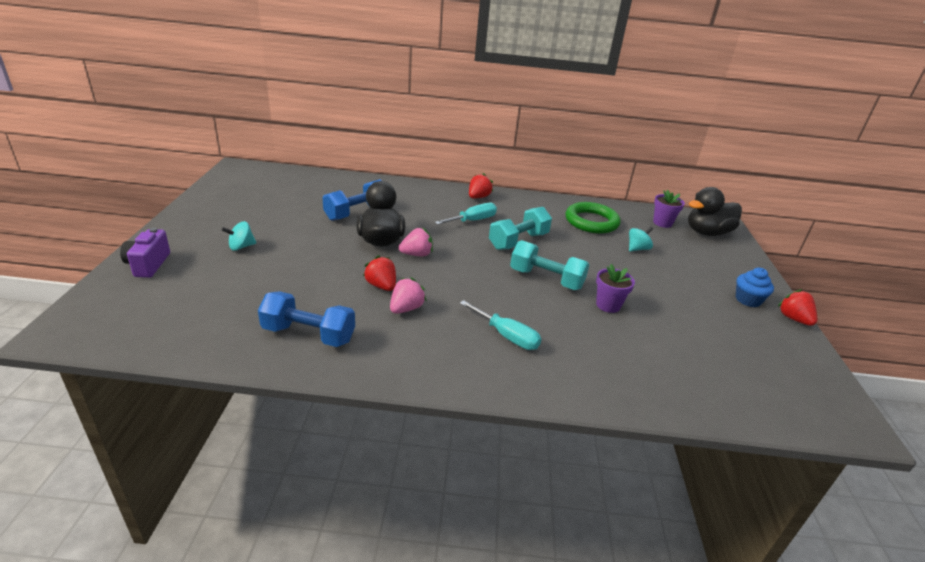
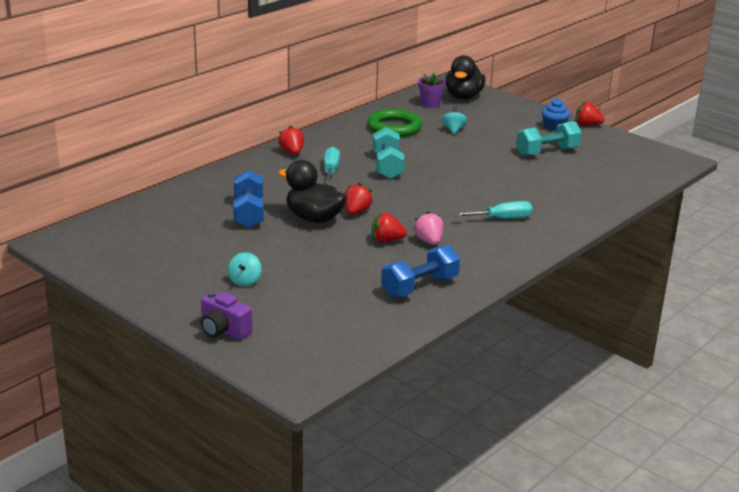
camera: 50 degrees left, 5 degrees down
pink strawberry [399,228,433,256] -> red strawberry [345,183,373,215]
turquoise dumbbell [510,240,590,290] -> turquoise dumbbell moved to [516,121,582,156]
purple flower pot [596,264,635,313] -> none

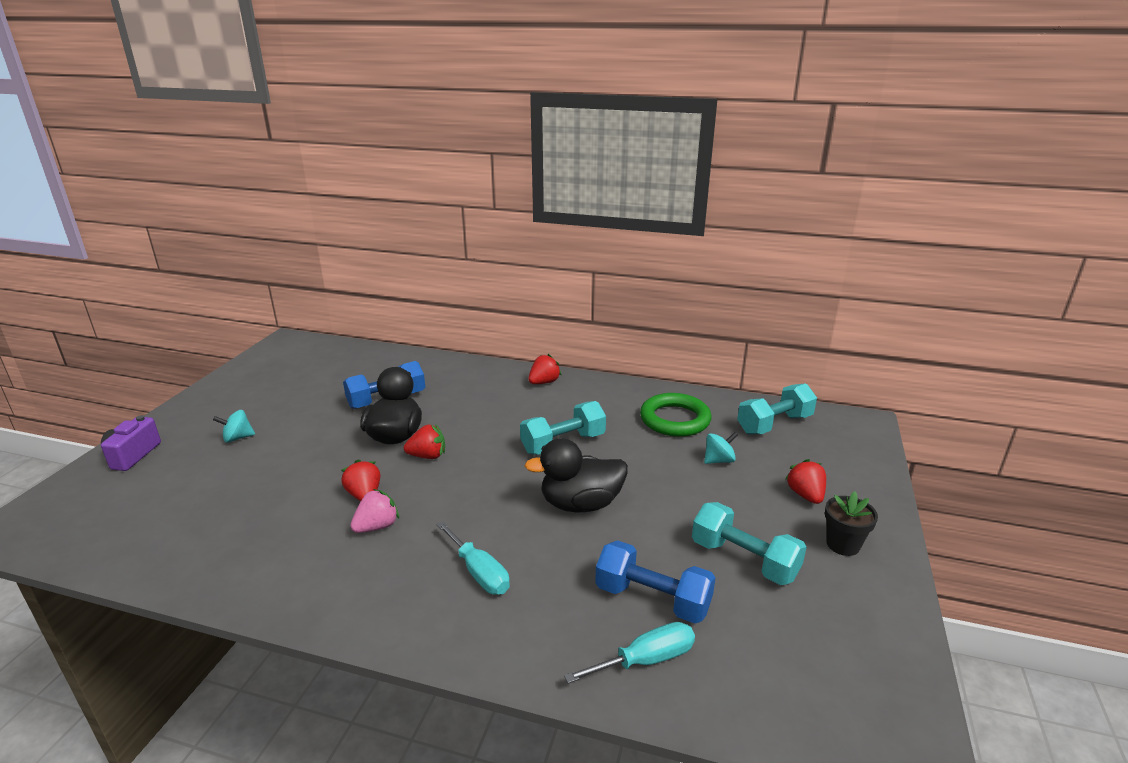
camera: 65 degrees right, 0 degrees up
turquoise screwdriver [324,147,340,184] -> turquoise screwdriver moved to [564,622,695,684]
blue dumbbell [381,245,460,298] -> blue dumbbell moved to [595,540,716,624]
purple flower pot [418,73,446,108] -> turquoise dumbbell [737,383,817,434]
black duck [445,55,486,99] -> black duck moved to [525,438,628,512]
blue cupcake [542,98,570,131] -> black flower pot [825,491,878,556]
red strawberry [576,101,604,126] -> red strawberry moved to [785,459,826,504]

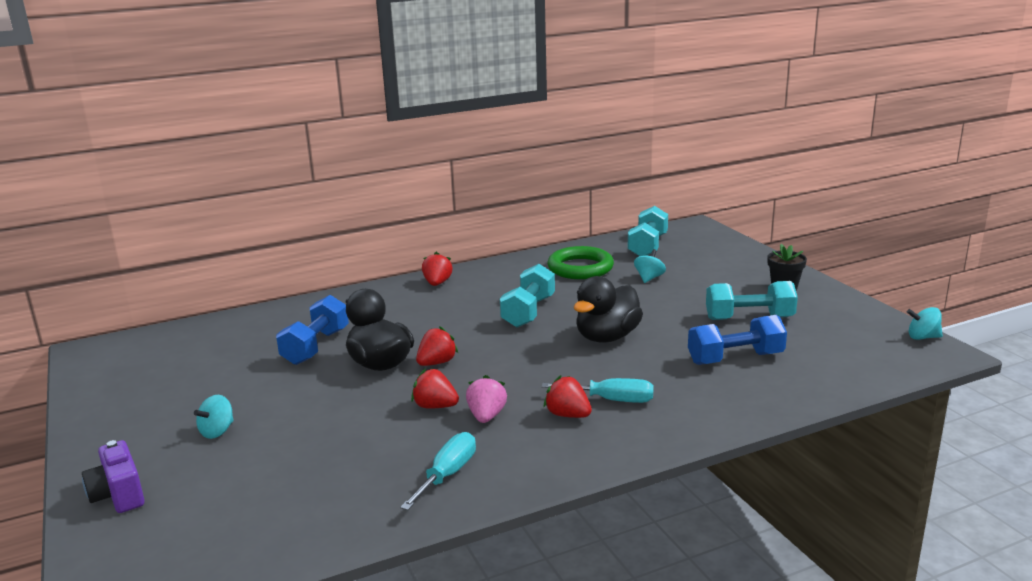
camera: 40 degrees left, 5 degrees down
turquoise screwdriver [564,622,695,684] -> turquoise screwdriver moved to [400,432,476,510]
red strawberry [785,459,826,504] -> red strawberry moved to [544,375,592,418]
none -> turquoise spinning top [907,307,943,340]

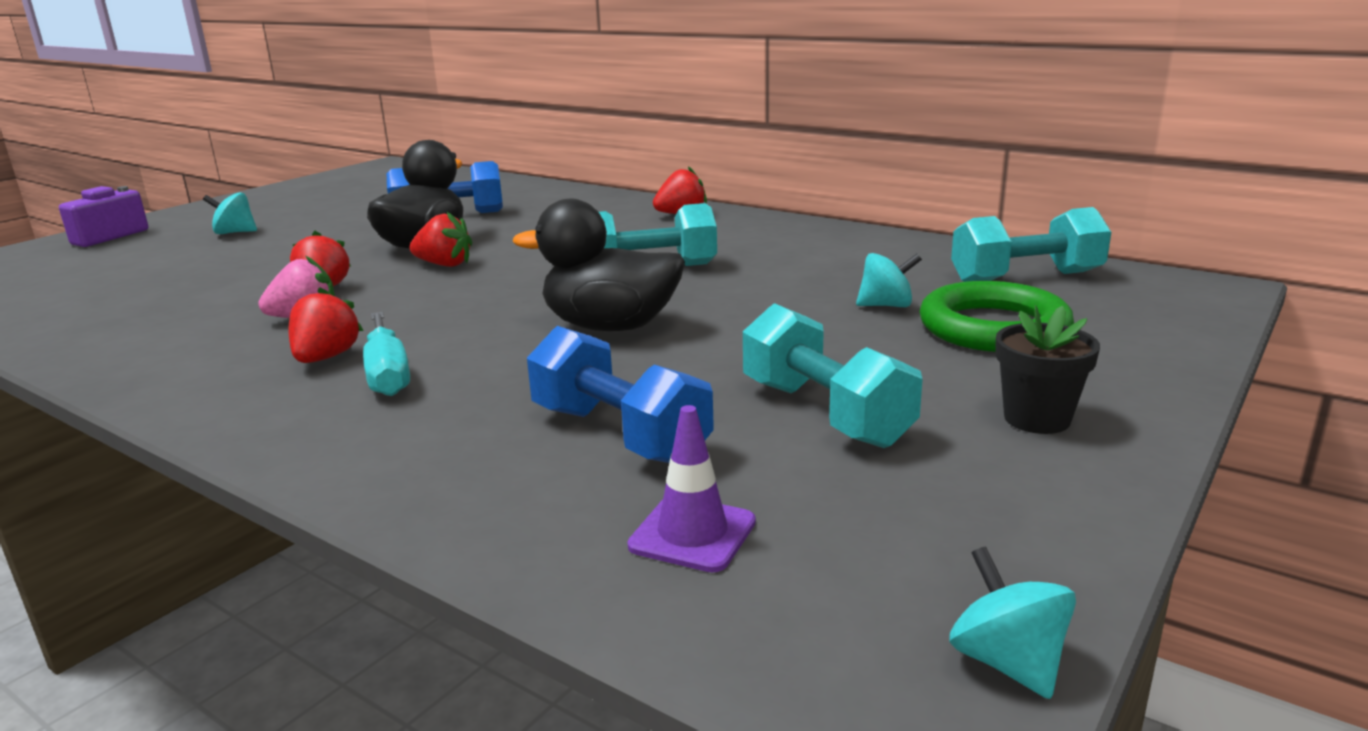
camera: 60 degrees right, 0 degrees up
turquoise screwdriver [400,432,476,510] -> none
green ring [548,246,614,279] -> green ring moved to [919,281,1074,352]
none -> purple traffic cone [627,405,756,572]

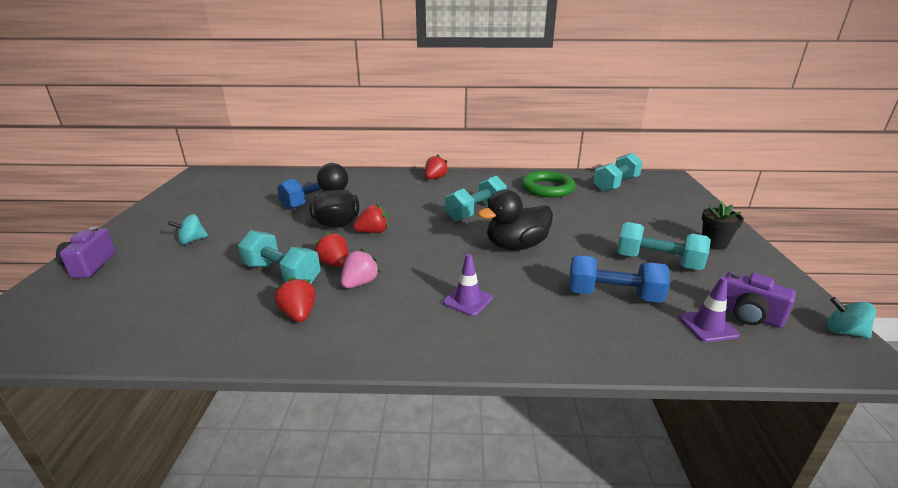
camera: 35 degrees left, 5 degrees up
red strawberry [289,287,363,363] -> red strawberry moved to [275,277,315,322]
turquoise screwdriver [363,312,410,396] -> purple traffic cone [443,254,493,316]
turquoise spinning top [856,253,922,307] -> none
green ring [919,281,1074,352] -> green ring moved to [521,171,575,197]
none -> turquoise dumbbell [238,230,321,284]
none -> purple camera [725,272,796,328]

